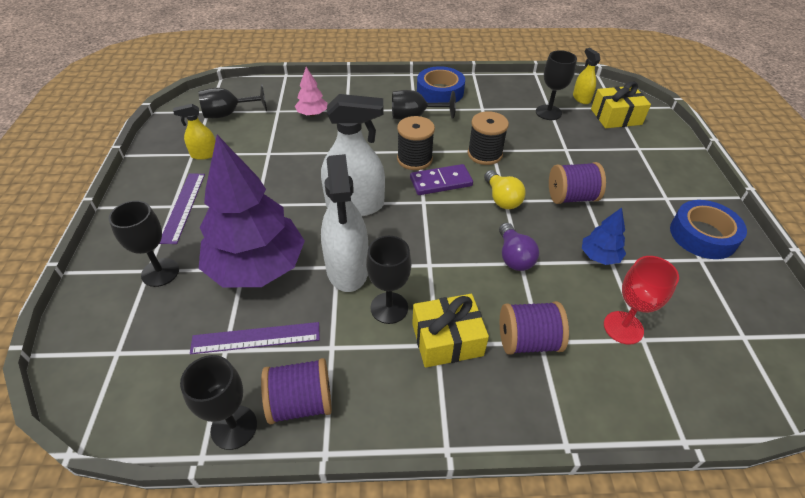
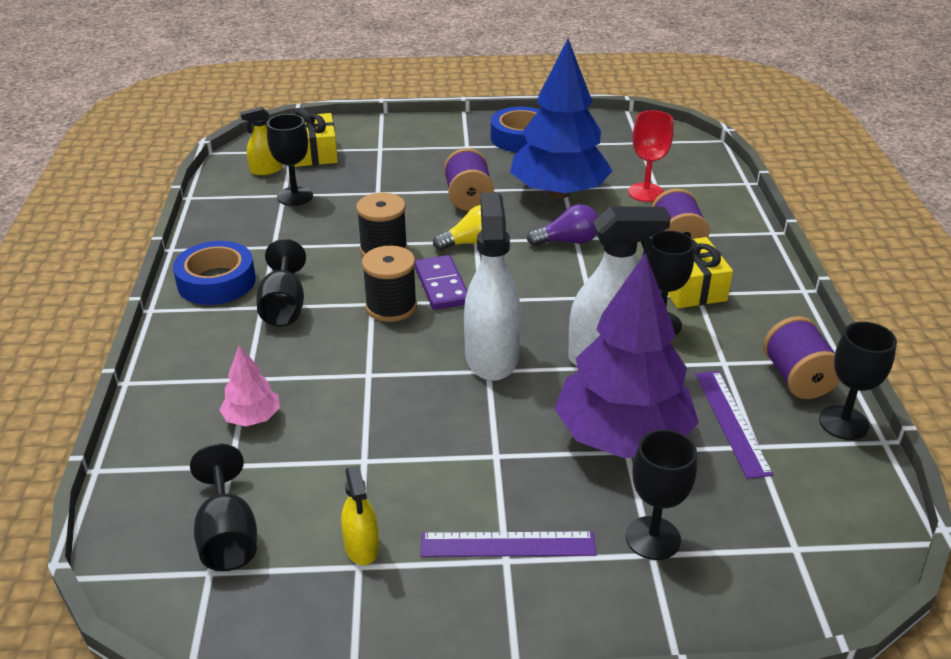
camera: 90 degrees left, 10 degrees down
blue tree [582,207,626,265] -> blue tree [510,39,613,199], size x2.29

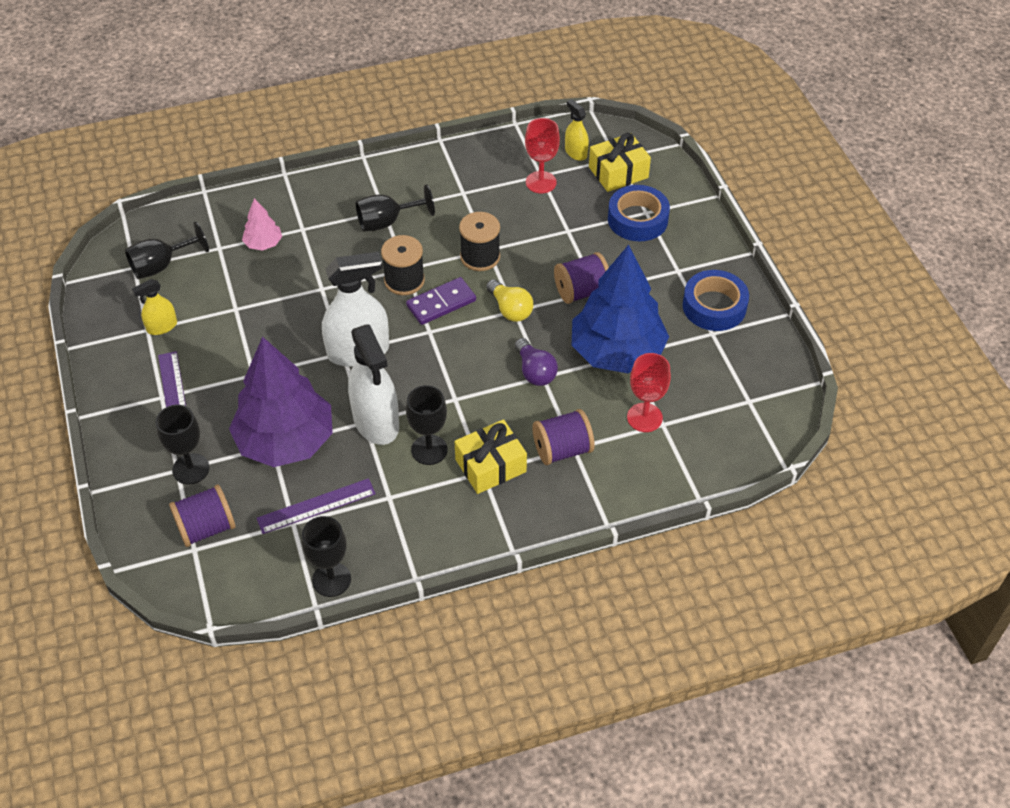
camera: 75 degrees right, 15 degrees up
blue tape [173,241,256,305] -> blue tape moved to [608,185,670,241]
black goblet [267,114,313,206] -> red goblet [525,118,560,193]
purple spool [763,316,840,399] -> purple spool moved to [169,485,236,547]

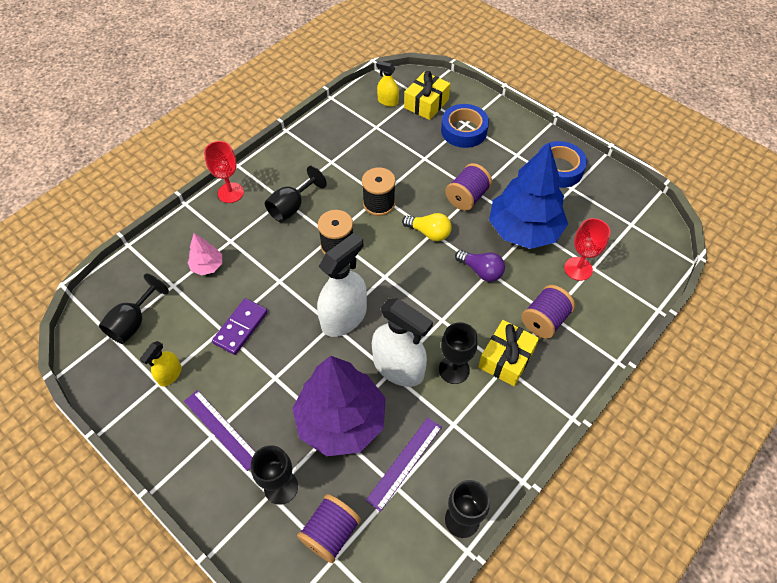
camera: 30 degrees left, 5 degrees up
purple domino [406,277,476,325] -> purple domino moved to [212,298,268,355]
red goblet [525,118,560,193] -> red goblet moved to [204,141,244,203]

